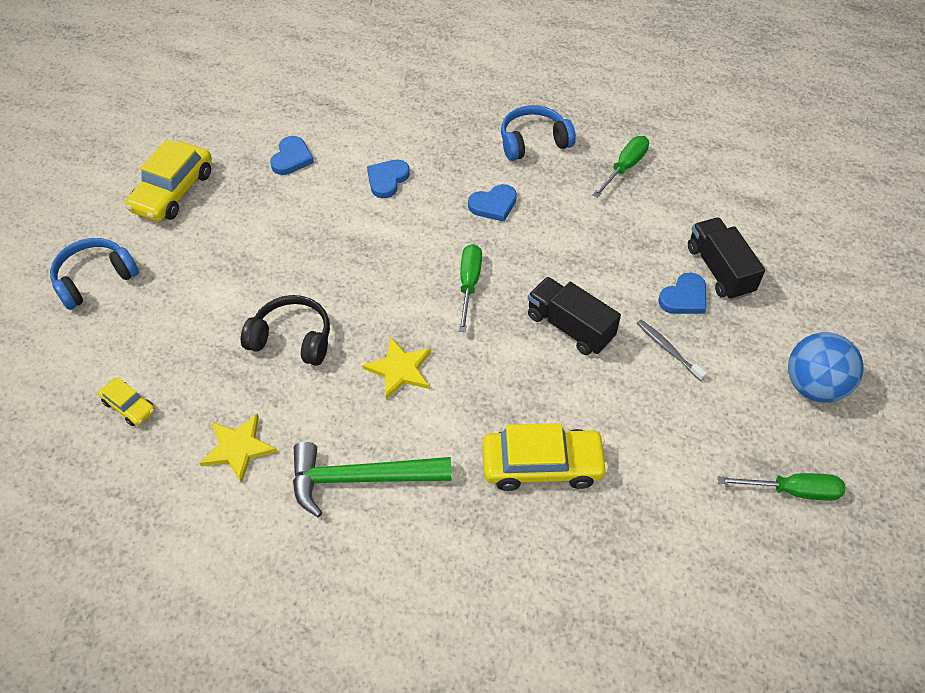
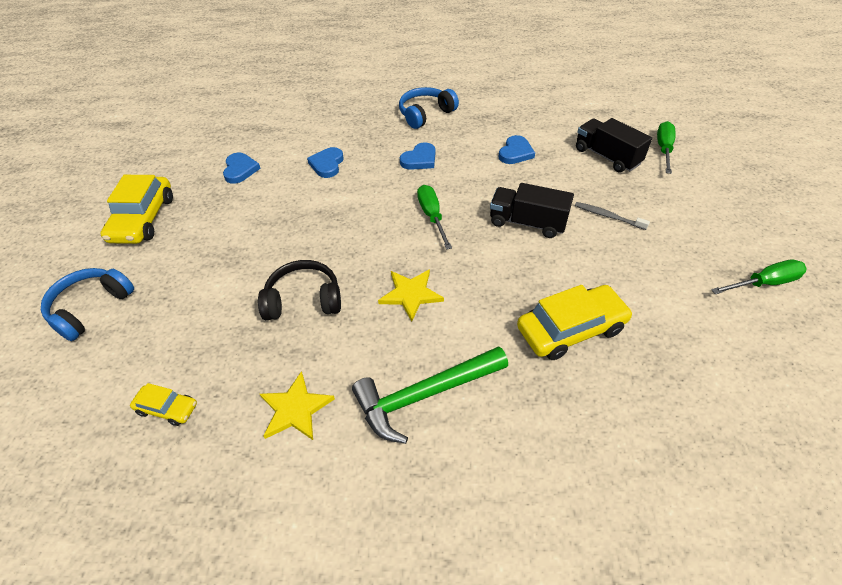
camera: 20 degrees left, 5 degrees down
green screwdriver [592,136,649,198] -> green screwdriver moved to [657,121,675,174]
blue heart [658,273,706,314] -> blue heart moved to [498,135,535,164]
blue ball [788,332,863,403] -> none

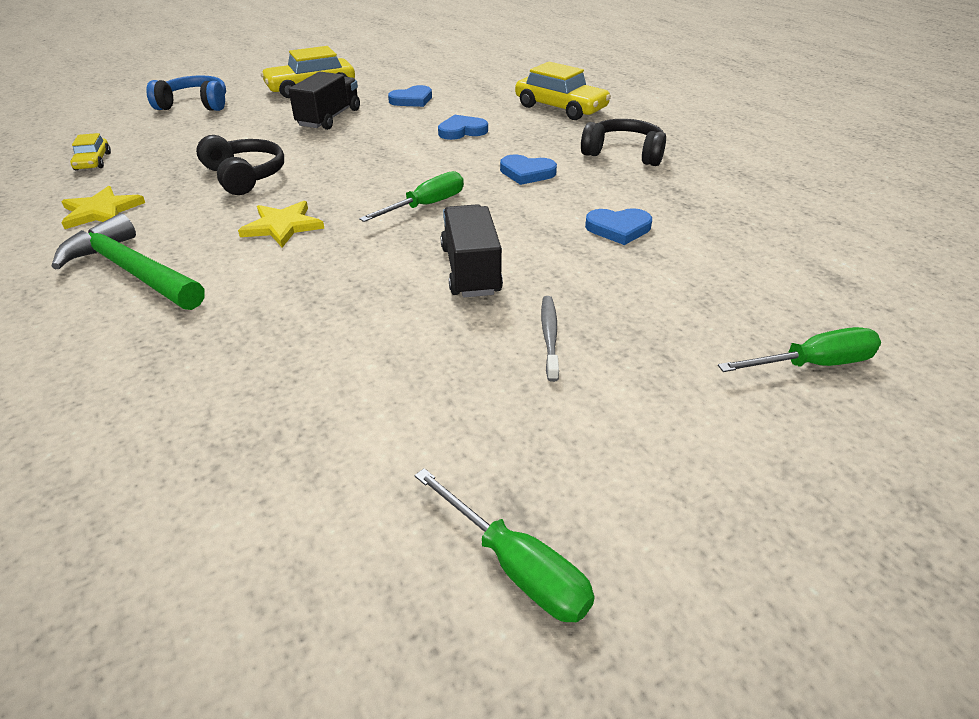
camera: 60 degrees right, 10 degrees down
blue headphones [399,87,459,129] -> black headphones [581,119,666,166]
yellow car [517,285,633,360] -> yellow car moved to [515,62,611,120]
black truck [576,118,652,173] -> black truck moved to [288,72,360,130]

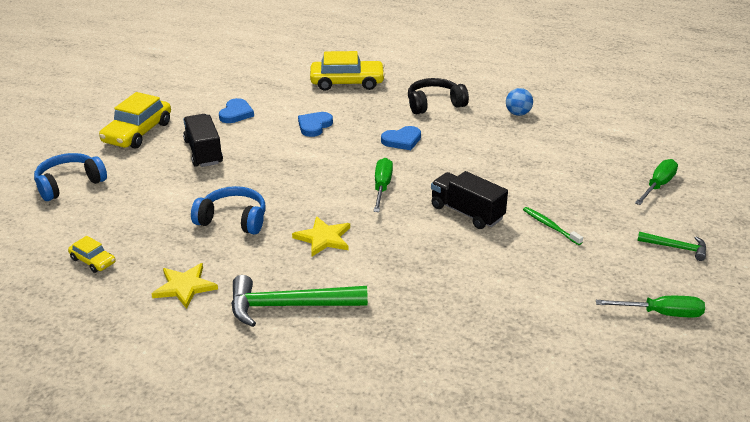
camera: 40 degrees left, 5 degrees down
black headphones [196,135,284,195] -> blue headphones [191,186,266,234]
grey toothbrush [541,296,559,382] -> green toothbrush [523,207,583,245]
blue heart [585,208,652,245] -> none
none -> blue ball [506,88,533,116]
none -> green hammer [637,232,706,261]

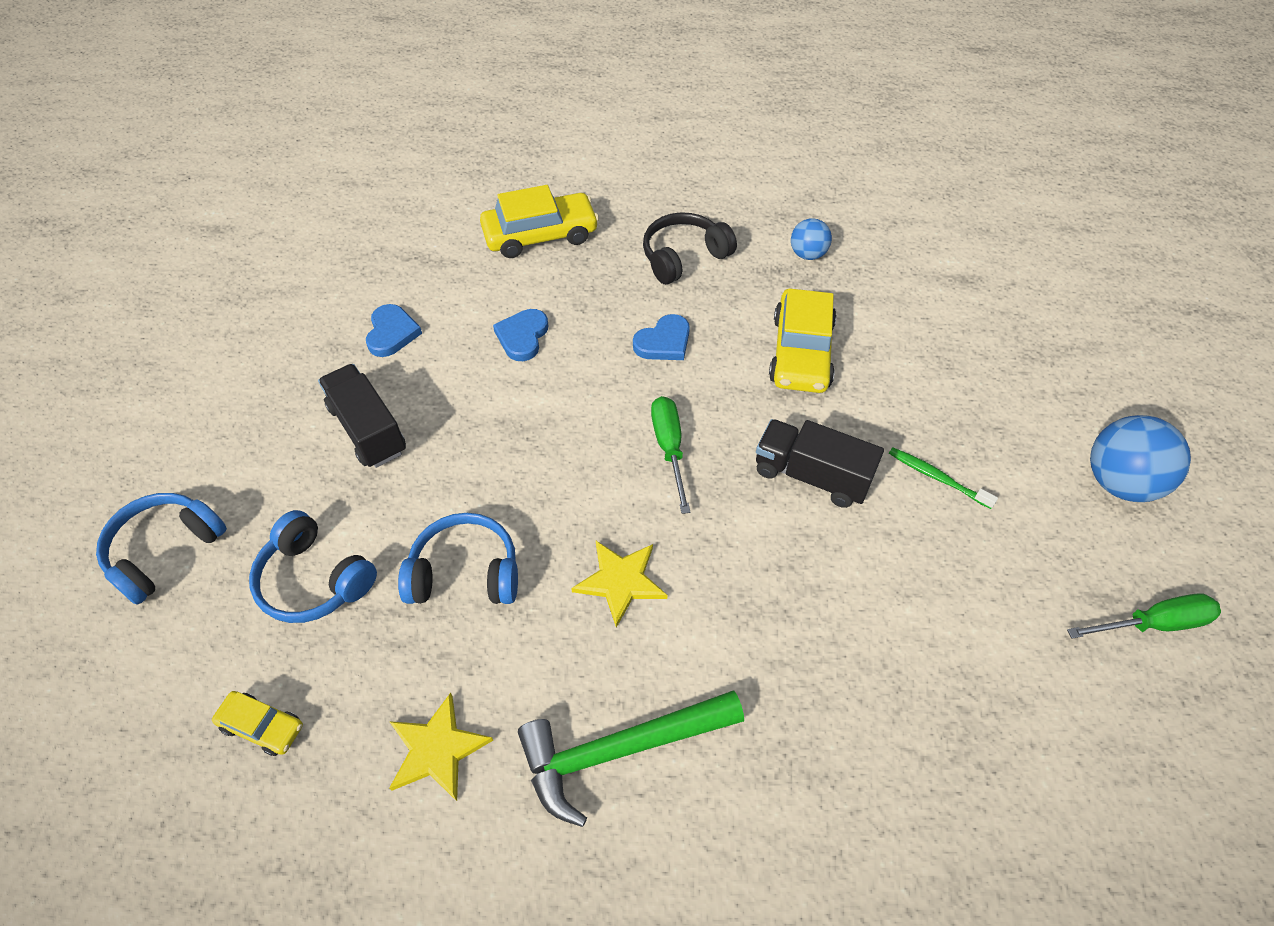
camera: 15 degrees left, 20 degrees up
yellow car [99,92,171,149] -> yellow car moved to [769,288,837,393]
green screwdriver [635,159,678,205] -> none
green hammer [637,232,706,261] -> blue ball [1090,415,1191,502]
none -> blue headphones [249,510,377,623]

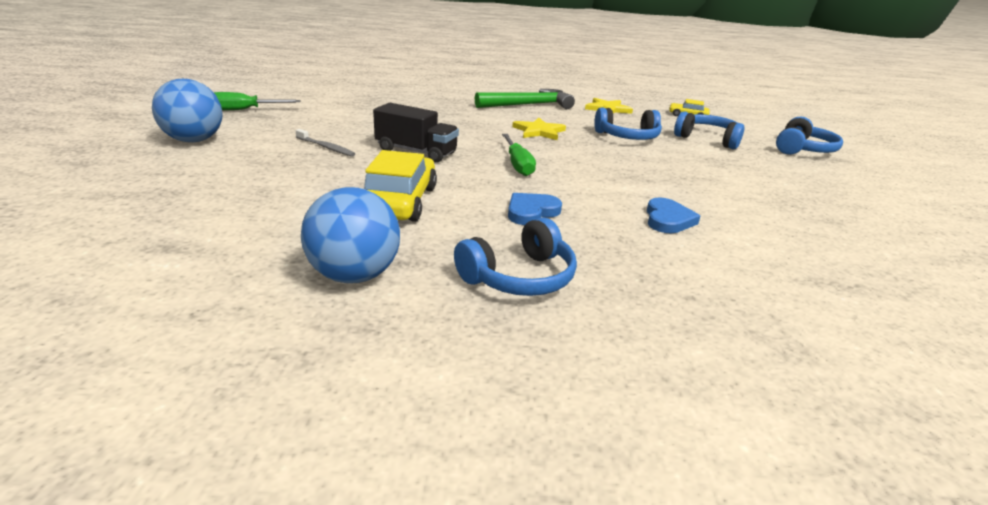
camera: 175 degrees right, 25 degrees down
black truck [318,364,406,468] -> none
blue heart [366,304,422,357] -> none
yellow car [480,185,599,258] -> none
black headphones [643,212,737,284] -> blue headphones [454,217,577,296]
blue ball [791,218,832,260] -> blue ball [301,187,400,283], size x1.73
green toothbrush [889,447,998,509] -> grey toothbrush [295,129,355,157]

